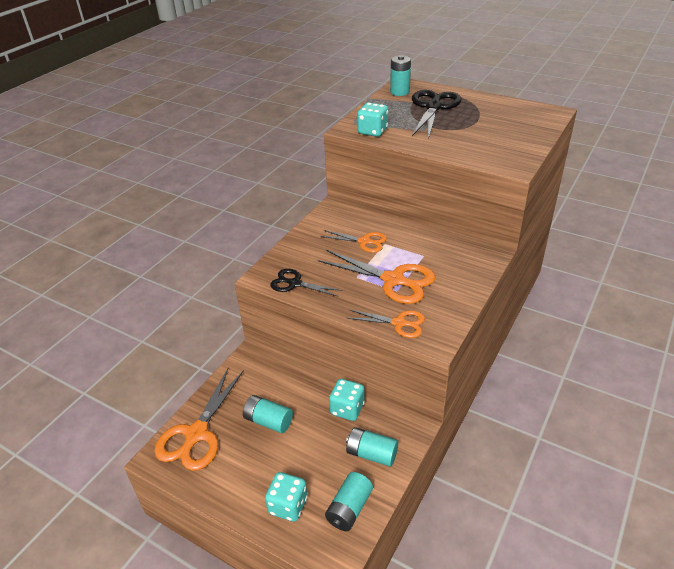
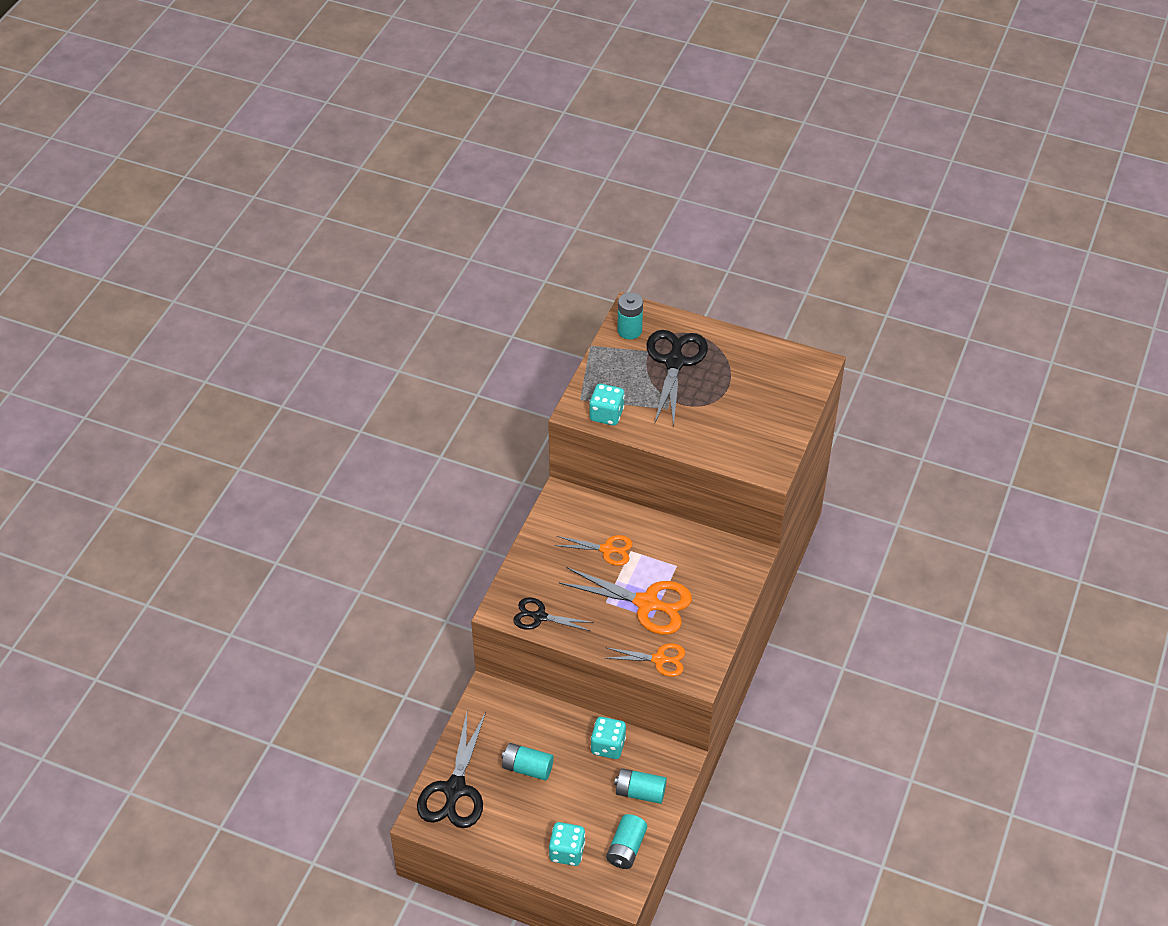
camera: 10 degrees left, 10 degrees up
orange scissors [154,369,244,471] -> black scissors [417,712,486,828]

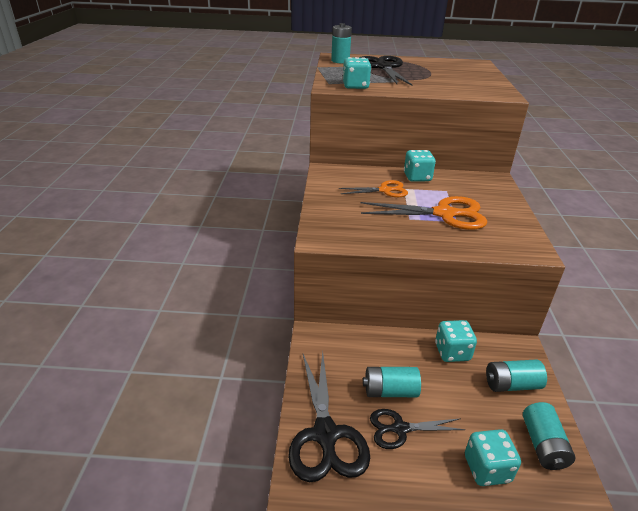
camera: 20 degrees left, 15 degrees down
black scissors [513,597,594,631] -> black scissors moved to [370,409,465,449]
orange scissors [605,643,685,677] -> none
none -> turquoise dice [404,150,436,182]

